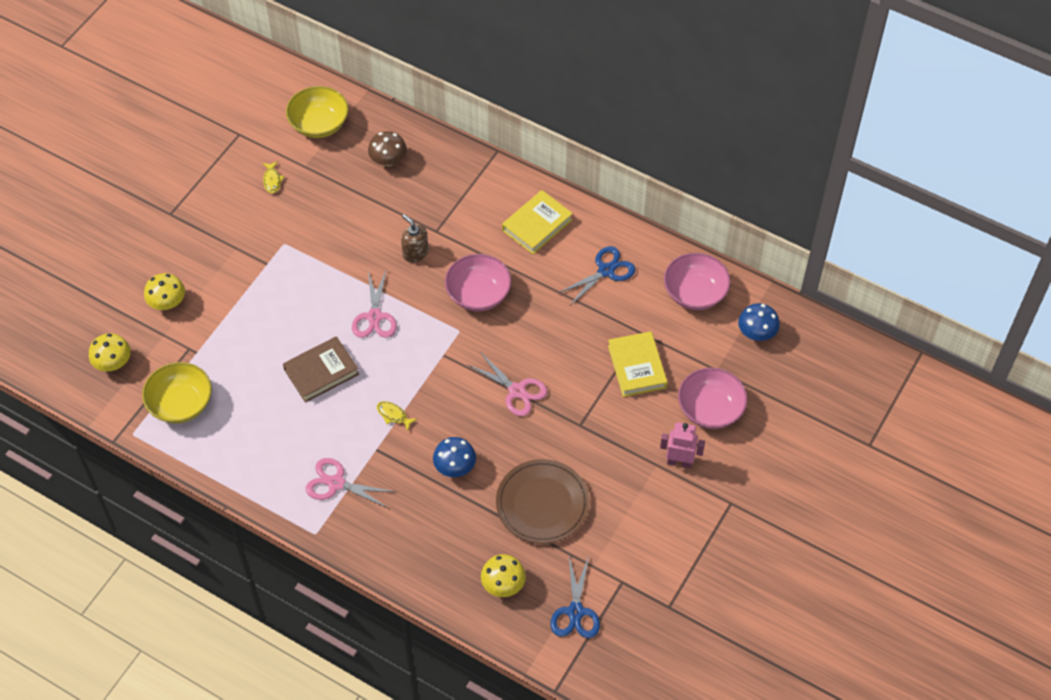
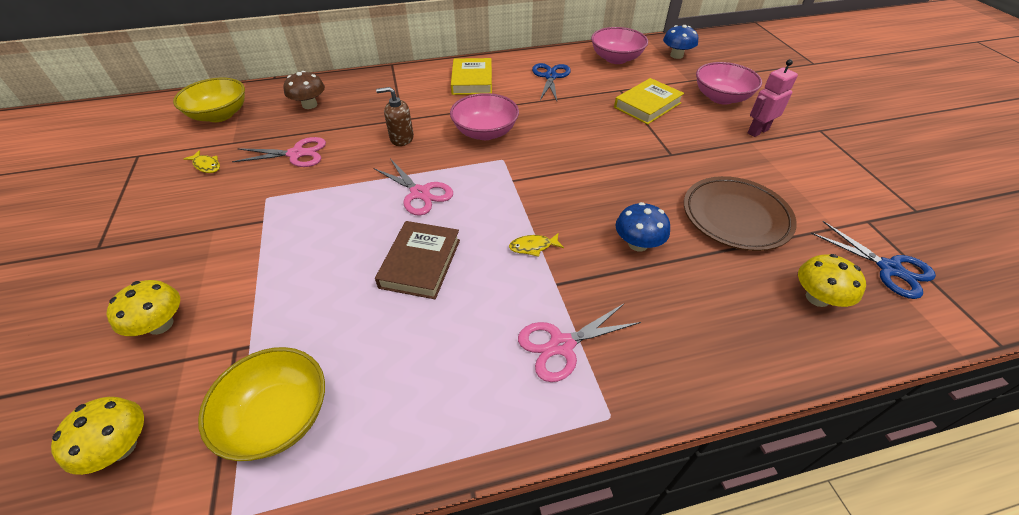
camera: 45 degrees left, 10 degrees down
pink scissors [467,352,548,416] -> pink scissors moved to [232,137,326,167]
yellow book [608,331,667,397] -> yellow book turned 75 degrees counterclockwise [614,78,684,124]

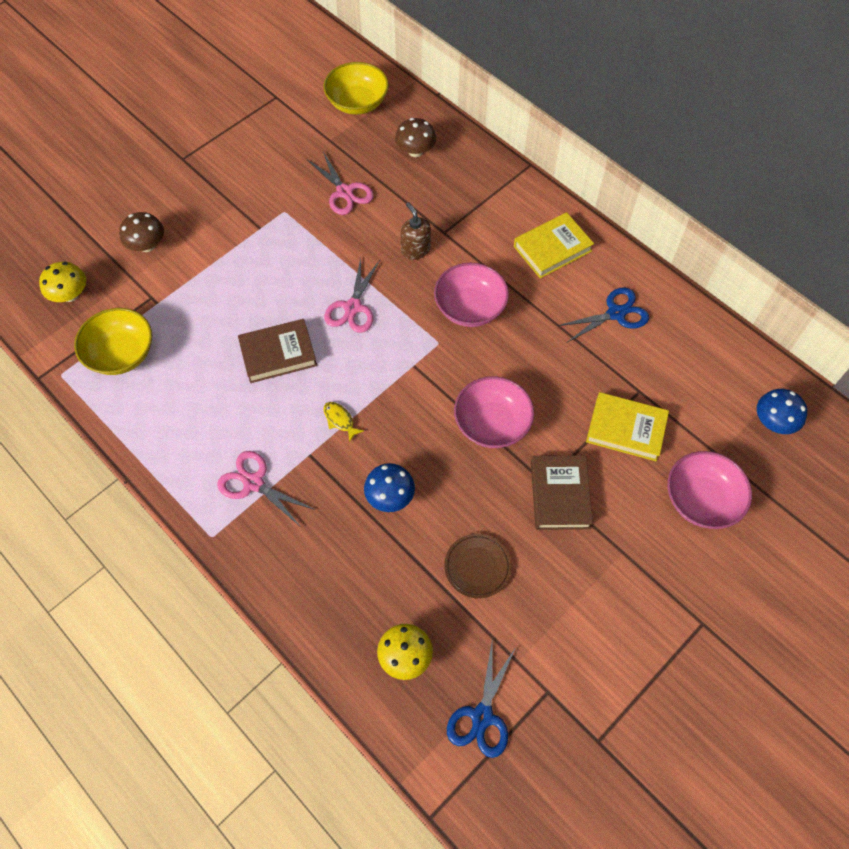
camera: 60 degrees right, 15 degrees up
yellow mushroom [106,280,180,336] -> brown mushroom [119,212,164,252]
yellow fish [184,150,220,173] -> none
pink bowl [591,27,648,64] -> pink bowl moved to [454,376,534,448]
brown plate [684,176,797,251] -> brown plate [444,534,511,598], size x0.60
pink robot [748,59,798,137] -> none
none -> brown book [531,455,593,530]

